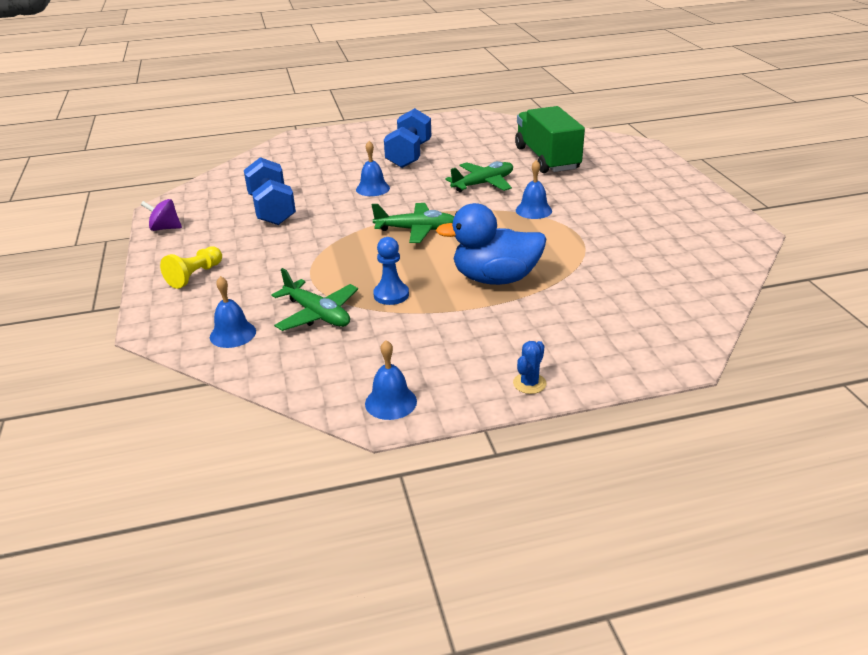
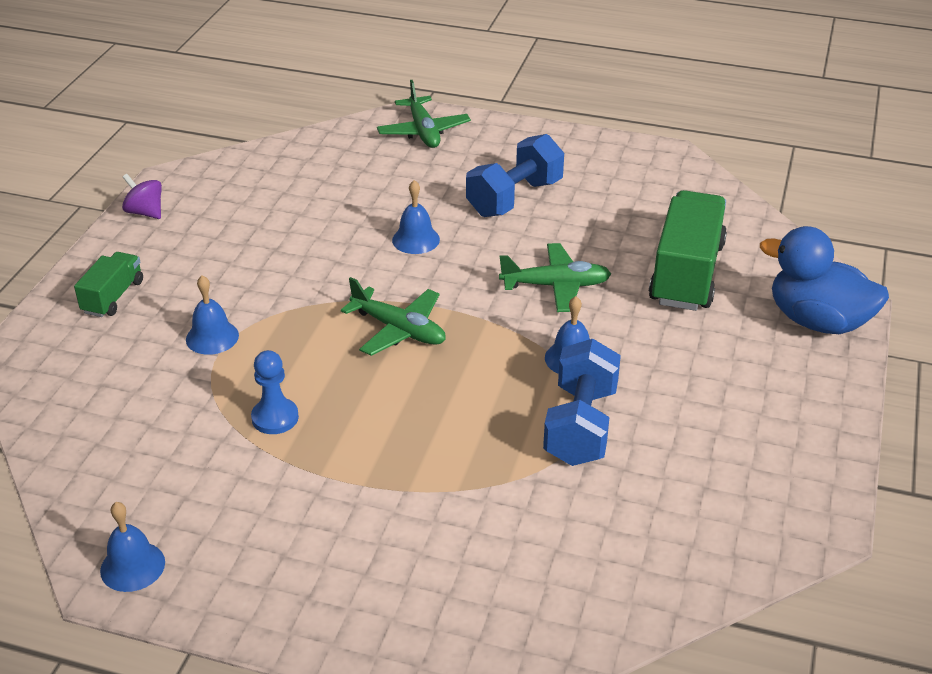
camera: 30 degrees right, 5 degrees up
yellow pawn [160,246,222,289] -> green truck [74,252,143,317]
blue bell [210,276,256,348] -> blue bell moved to [186,275,239,355]
blue dumbbell [244,157,296,225] -> blue dumbbell moved to [543,339,621,466]
green plane [271,268,358,331] -> green plane moved to [377,80,471,148]
blue duck [436,203,547,285] -> blue duck moved to [760,226,889,334]
blue cactus [513,341,546,394] -> none

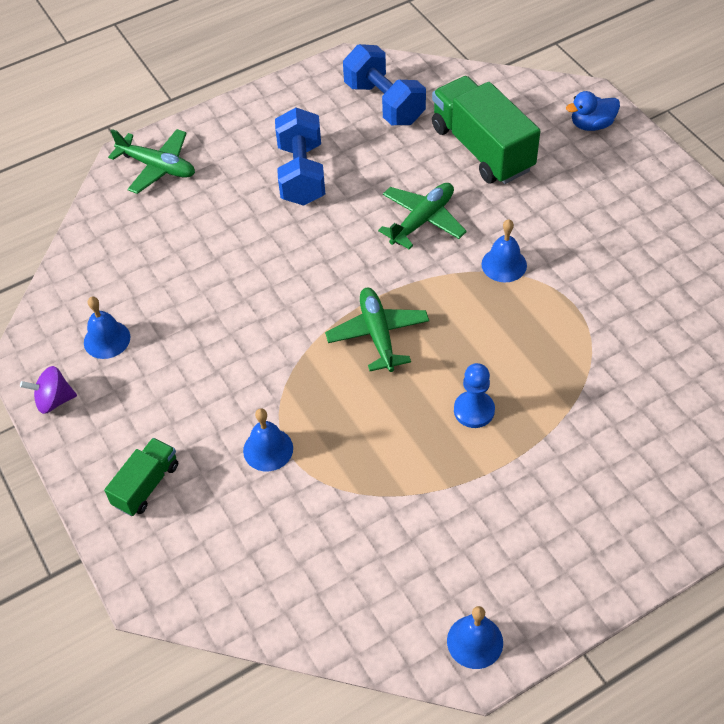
camera: 45 degrees left, 15 degrees up
green truck [74,252,143,317] -> green truck turned 60 degrees clockwise [104,438,178,516]
blue pawn [251,350,299,434] -> blue pawn moved to [454,363,495,428]
green plane [341,277,446,356] -> green plane turned 90 degrees counterclockwise [325,288,429,372]
blue bell [392,180,440,254] -> blue bell moved to [84,297,130,359]
blue dumbbell [543,339,621,466] -> blue dumbbell moved to [343,44,426,125]
blue duck [760,226,889,334] -> blue duck [566,91,620,131], size x0.55

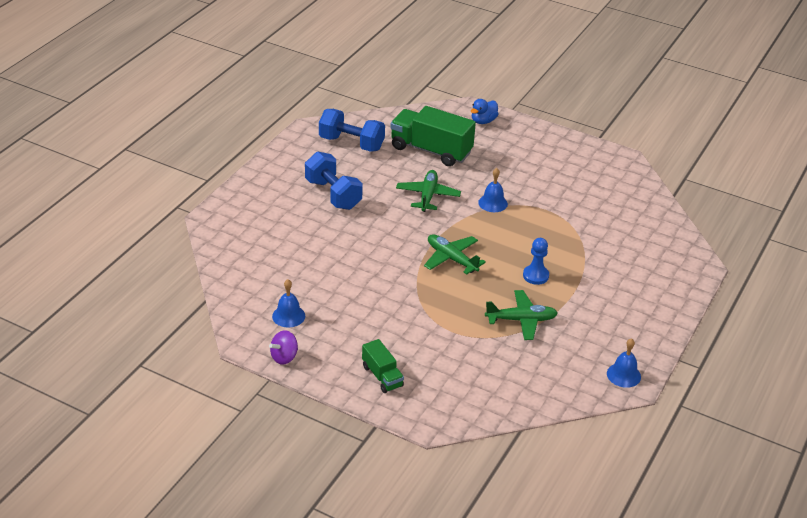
camera: 35 degrees left, 15 degrees down
green truck [104,438,178,516] -> green truck turned 150 degrees clockwise [362,339,404,393]
green plane [108,129,195,194] -> green plane moved to [485,290,558,340]
blue bell [243,408,293,471] -> none

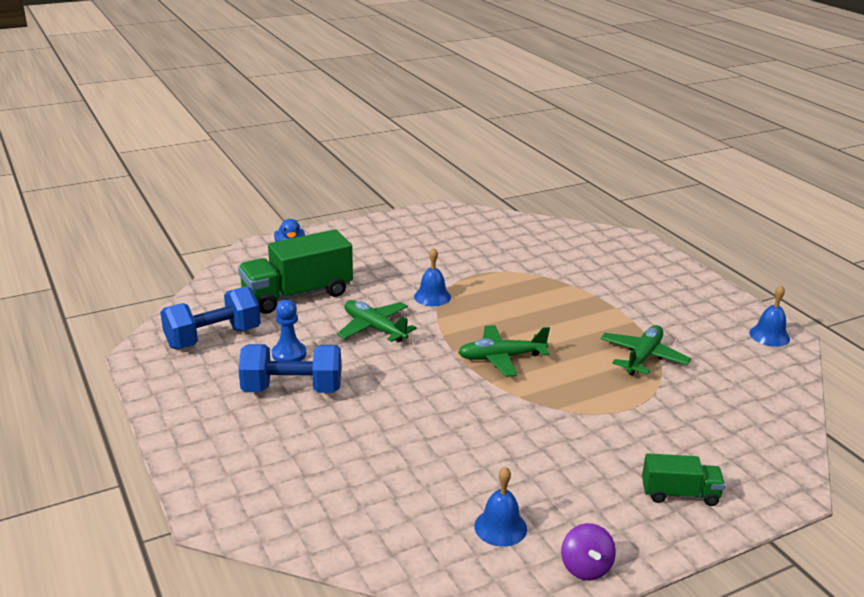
camera: 55 degrees left, 10 degrees down
blue pawn [523,238,549,285] -> blue pawn moved to [272,299,306,361]

